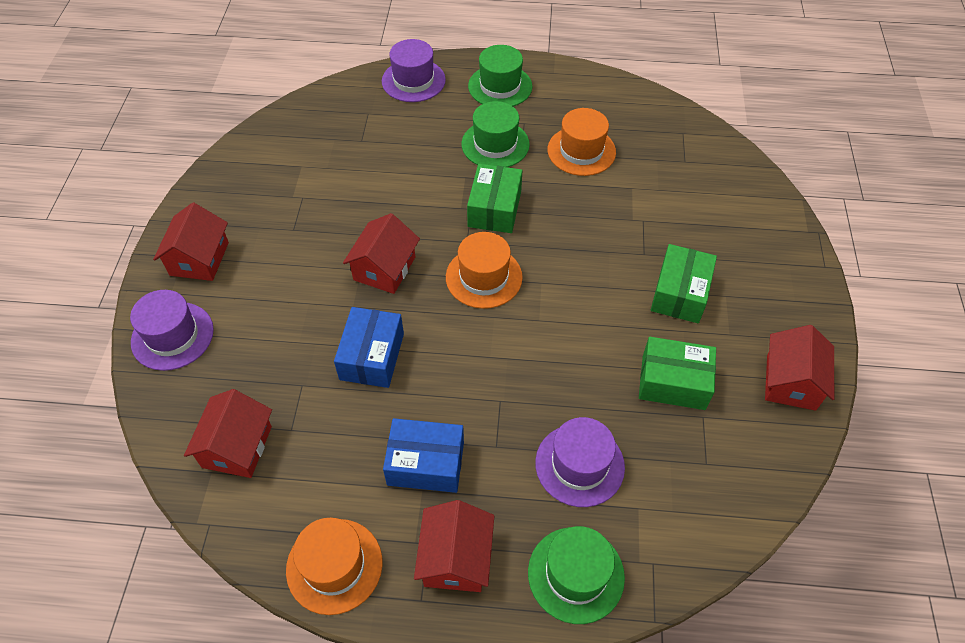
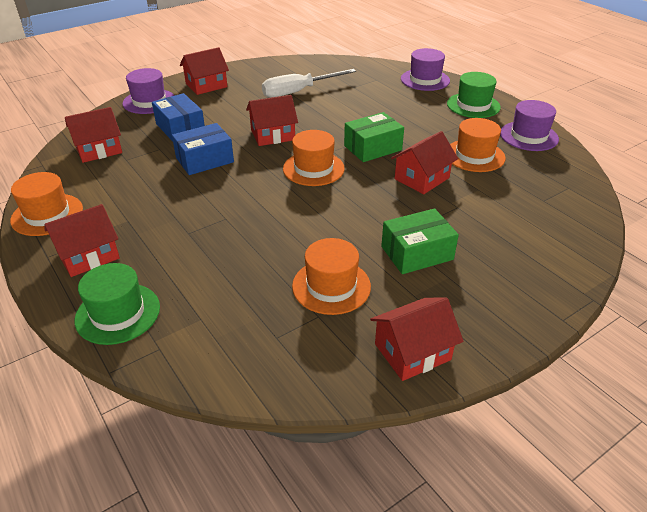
camera: 50 degrees right, 15 degrees down
blue box [383,418,464,493] -> blue box moved to [152,93,205,141]
green hat [461,101,530,167] -> none
purple hat [535,417,625,507] -> purple hat moved to [500,100,559,151]
green box [639,337,716,410] -> orange hat [292,238,371,315]
none -> white screwdriver [262,69,356,98]
none -> red house [391,131,458,194]

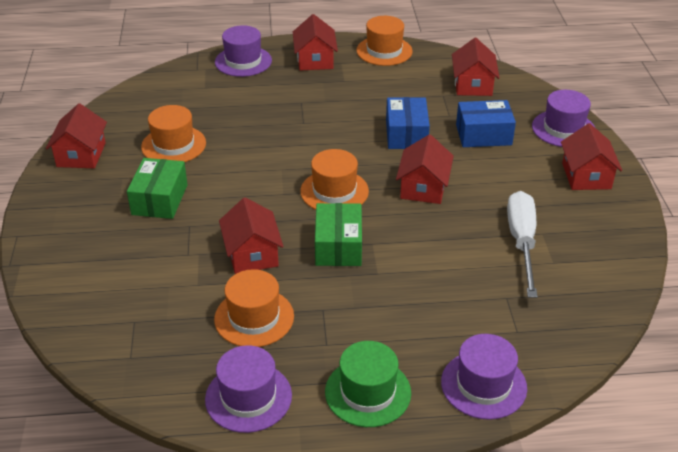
camera: 120 degrees right, 0 degrees up
green hat [75,263,160,345] -> purple hat [215,25,272,77]

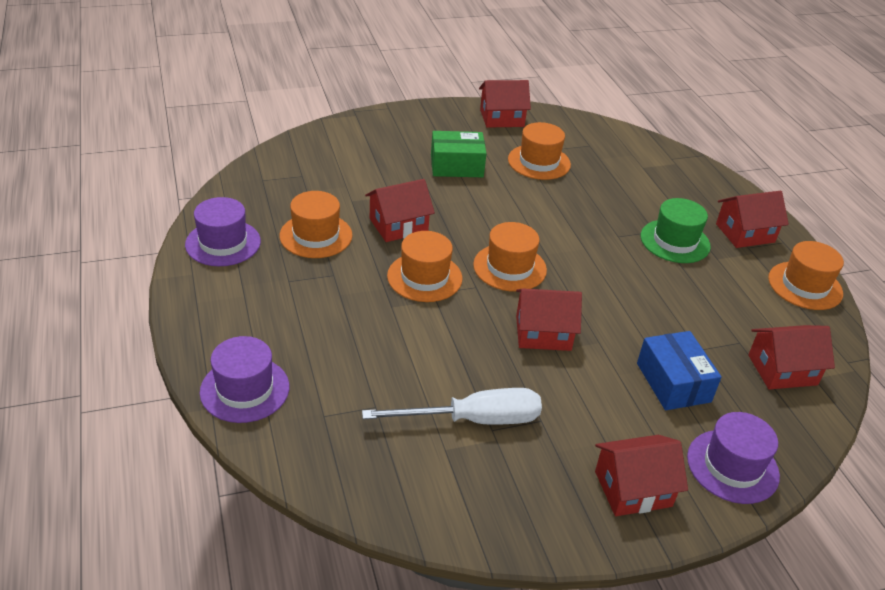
camera: 75 degrees right, 0 degrees up
purple hat [215,25,272,77] -> none
green box [315,203,362,266] -> orange hat [387,231,462,302]
green hat [325,341,411,427] -> green hat moved to [641,198,711,263]
blue box [386,97,430,149] -> none

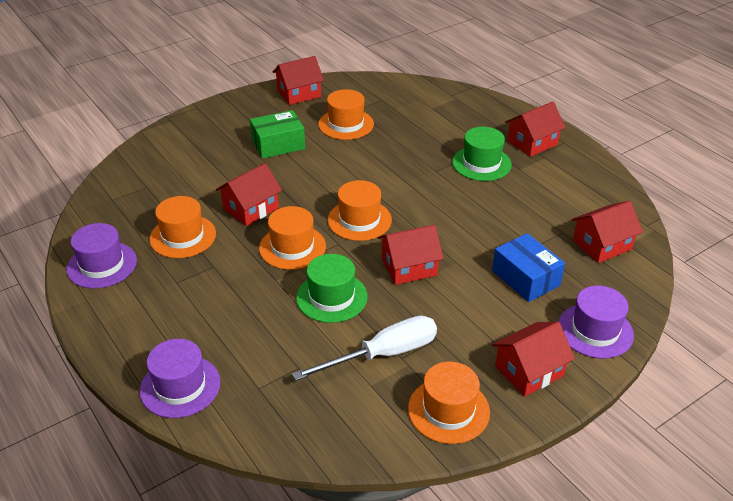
camera: 15 degrees left, 0 degrees up
orange hat [768,241,844,310] -> orange hat moved to [408,362,490,444]
none -> green hat [296,254,368,323]

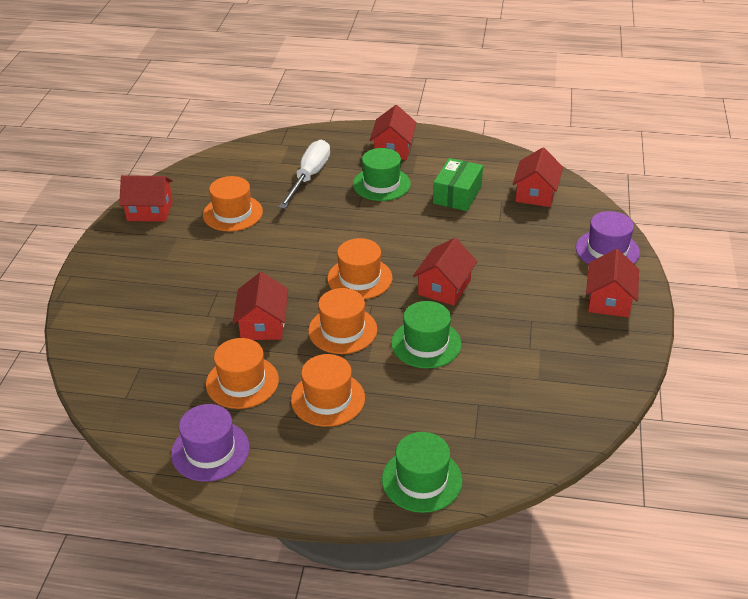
camera: 45 degrees left, 0 degrees up
purple hat [140,339,220,418] -> green hat [382,432,463,513]
green box [250,110,305,159] -> green box moved to [433,158,483,211]
red house [273,56,324,105] -> red house turned 75 degrees clockwise [119,175,173,222]
white screwdriver [292,315,437,381] -> white screwdriver moved to [279,139,330,209]
orange hat [408,362,490,444] -> orange hat moved to [291,354,365,427]
blue box [492,233,565,302] -> none

